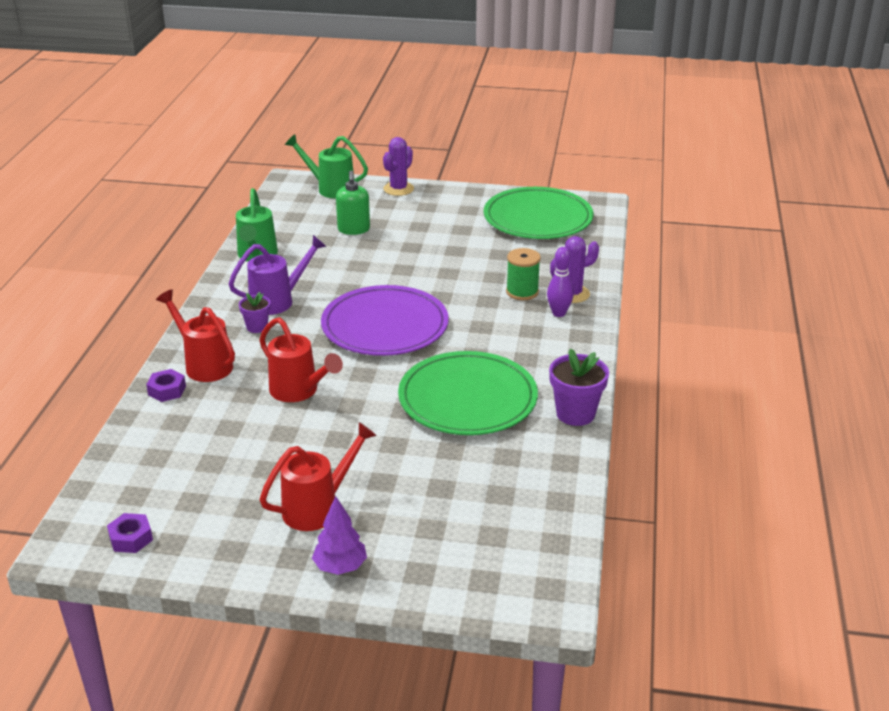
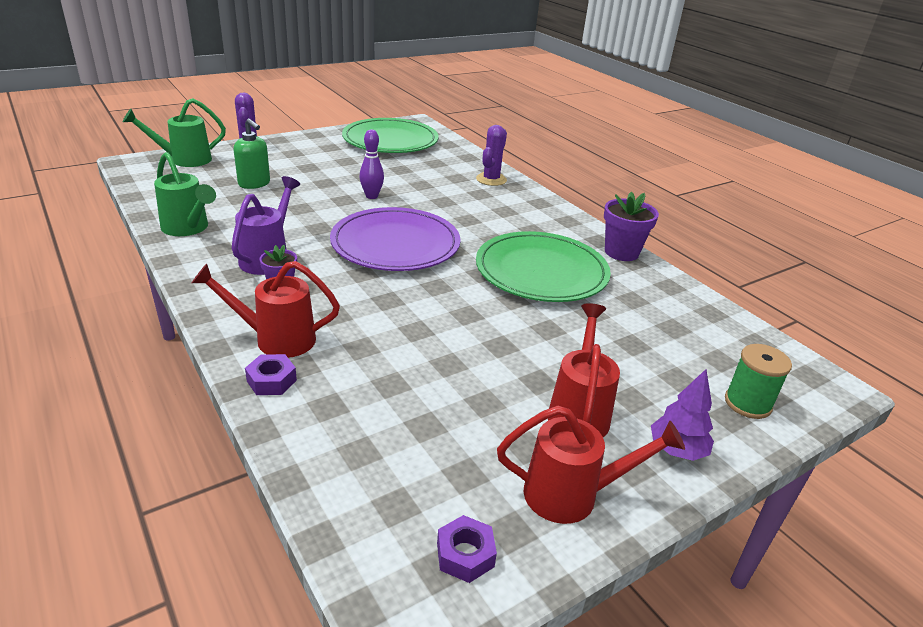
camera: 45 degrees left, 0 degrees up
red watering can [260,317,343,402] -> red watering can moved to [497,406,685,524]
green spool [506,248,541,300] -> green spool moved to [725,344,792,419]
purple bowling pin [547,247,574,317] -> purple bowling pin moved to [359,129,384,199]

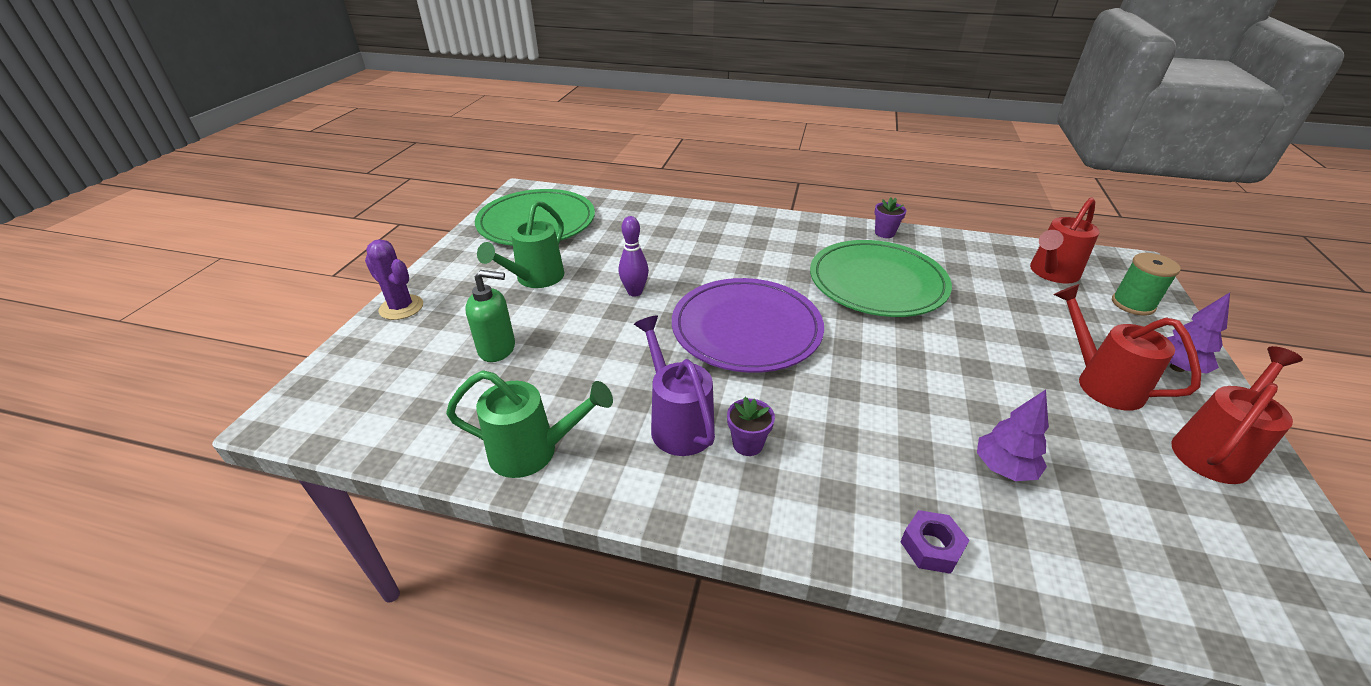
camera: 40 degrees left, 5 degrees up
green watering can [123,98,226,167] -> green watering can moved to [477,200,565,288]
red watering can [192,261,340,358] -> red watering can moved to [1030,197,1100,283]
purple nut [437,515,497,583] -> none
purple cactus [476,125,507,186] -> none
purple flower pot [604,192,659,261] -> purple flower pot [874,197,906,238], size x0.60
none -> purple tree [977,390,1049,481]

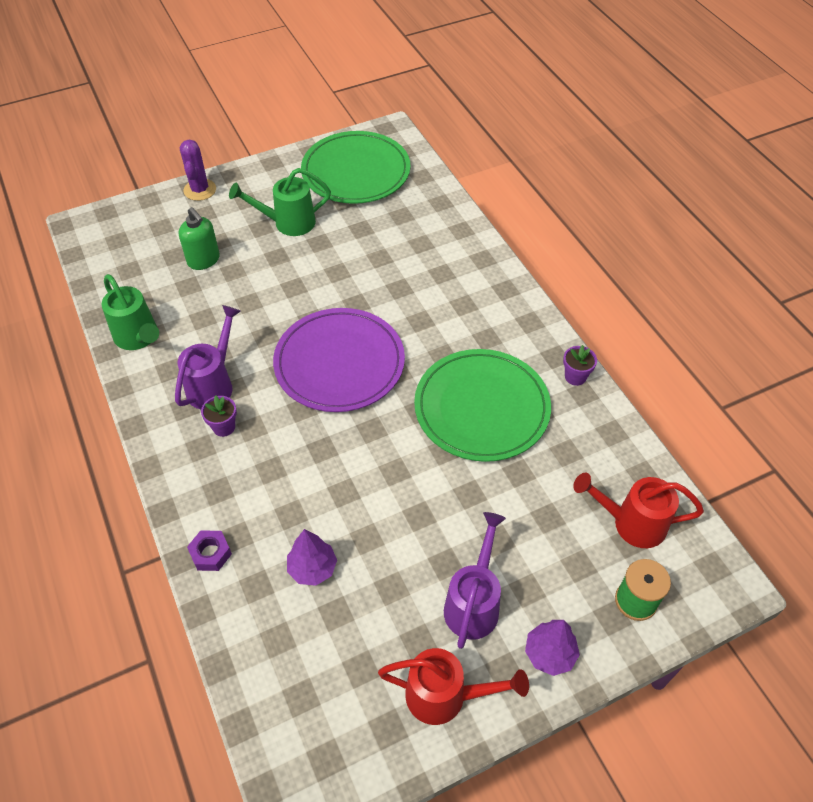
camera: 50 degrees right, 15 degrees up
purple bowling pin [619,216,649,297] -> none
red watering can [1054,284,1201,411] -> purple watering can [444,512,506,649]

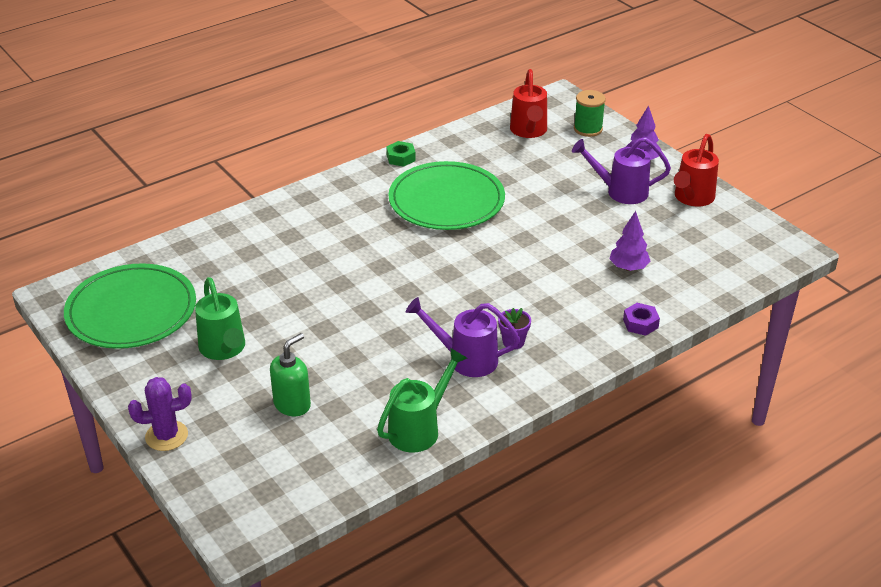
camera: 100 degrees left, 15 degrees down
purple plate [273,308,405,412] -> none
red watering can [378,648,529,725] -> red watering can turned 150 degrees counterclockwise [674,134,719,207]
purple flower pot [563,345,597,386] -> green nut [386,141,416,167]

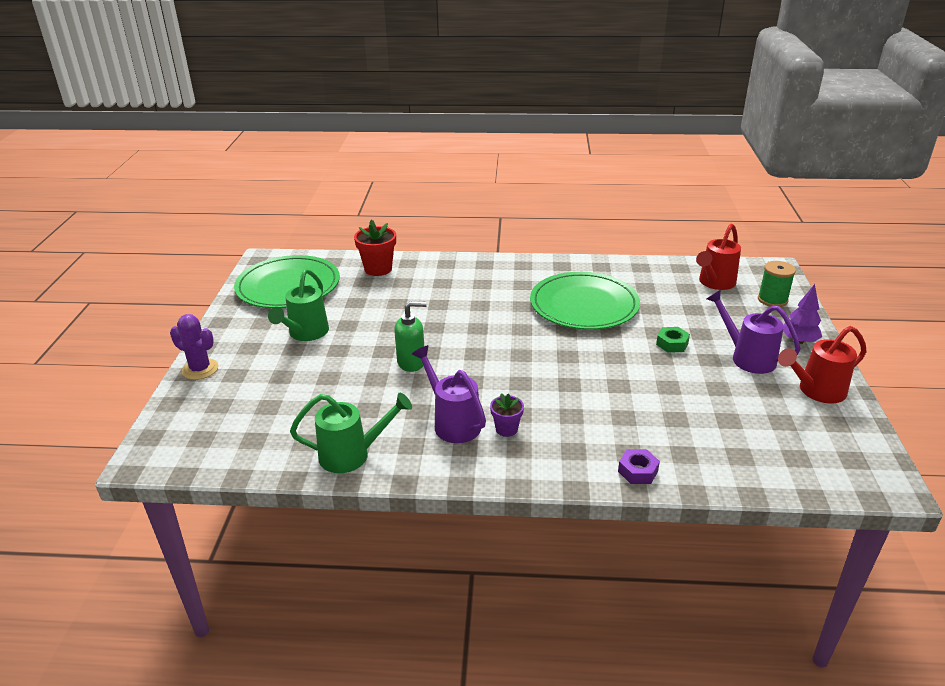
camera: 40 degrees right, 5 degrees down
green soap dispenser [270,333,311,416] -> green soap dispenser moved to [394,301,427,372]
green nut [386,141,416,167] -> green nut moved to [656,327,690,353]
purple tree [610,211,651,271] -> none
none -> red flower pot [354,220,396,276]

